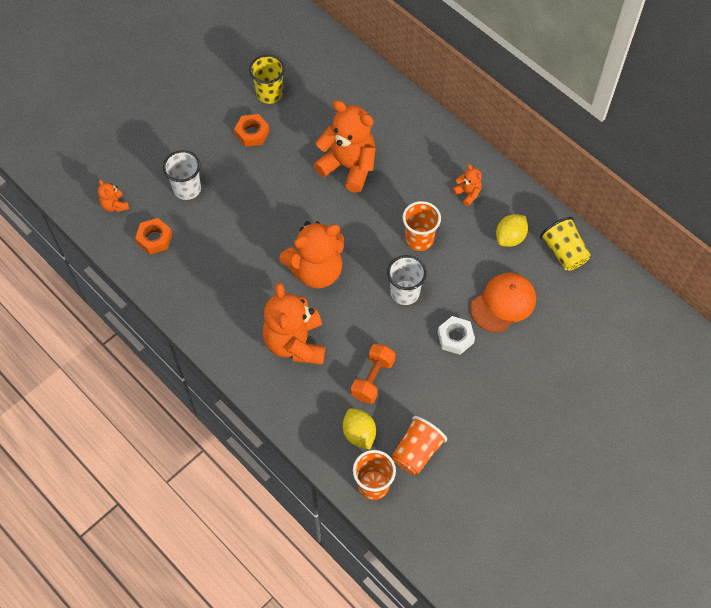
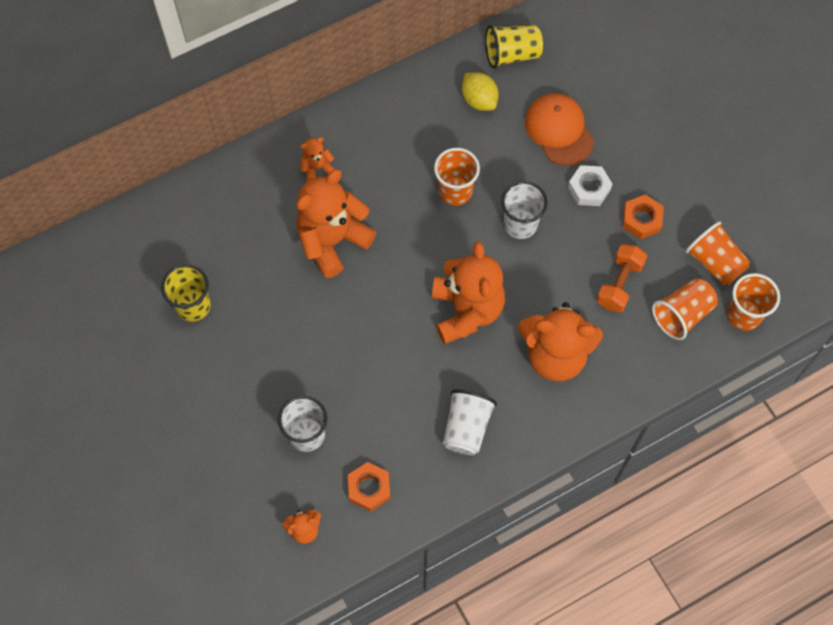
camera: 75 degrees left, 5 degrees up
orange nut [234,114,270,147] -> orange nut moved to [622,194,664,239]
yellow lemon [343,408,376,449] -> orange cup [652,278,718,340]
orange dumbbell [351,344,395,404] -> orange dumbbell turned 75 degrees clockwise [597,244,647,312]
orange teddy bear [452,164,482,206] -> orange teddy bear moved to [300,137,335,182]
none -> white cup [443,389,497,455]

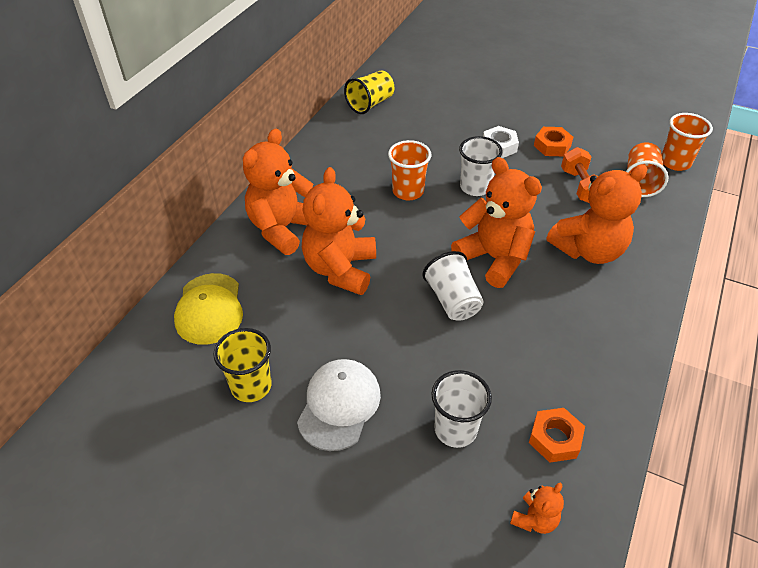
camera: 35 degrees left, 20 degrees down
orange teddy bear [300,137,335,182] -> orange teddy bear [243,129,313,255], size x2.21
white cup [443,389,497,455] -> white cup moved to [422,251,483,321]
yellow lemon [462,72,499,111] -> none
orange cap [525,93,594,166] -> none
orange cup [685,221,750,286] -> none
none -> yellow cap [174,273,243,345]
none -> white cap [297,359,381,451]

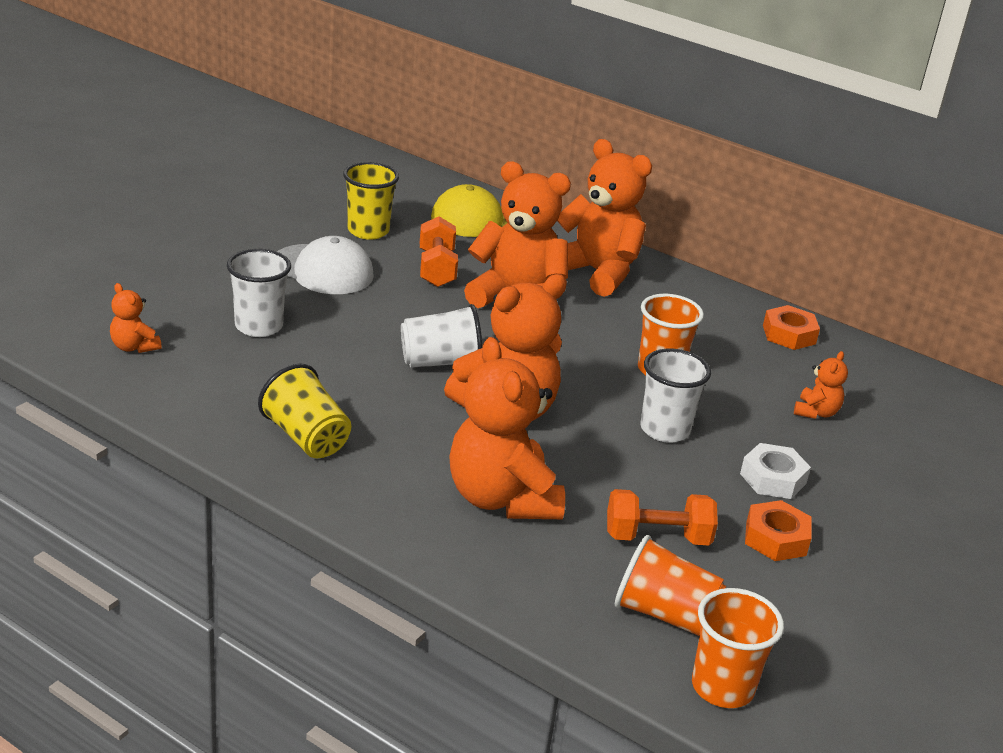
camera: 95 degrees right, 15 degrees down
yellow cup [344,70,394,114] -> yellow cup moved to [258,363,351,458]
orange nut [529,408,585,463] -> orange nut moved to [763,305,820,350]
none -> orange dumbbell [420,217,458,287]
none -> orange teddy bear [794,351,848,419]

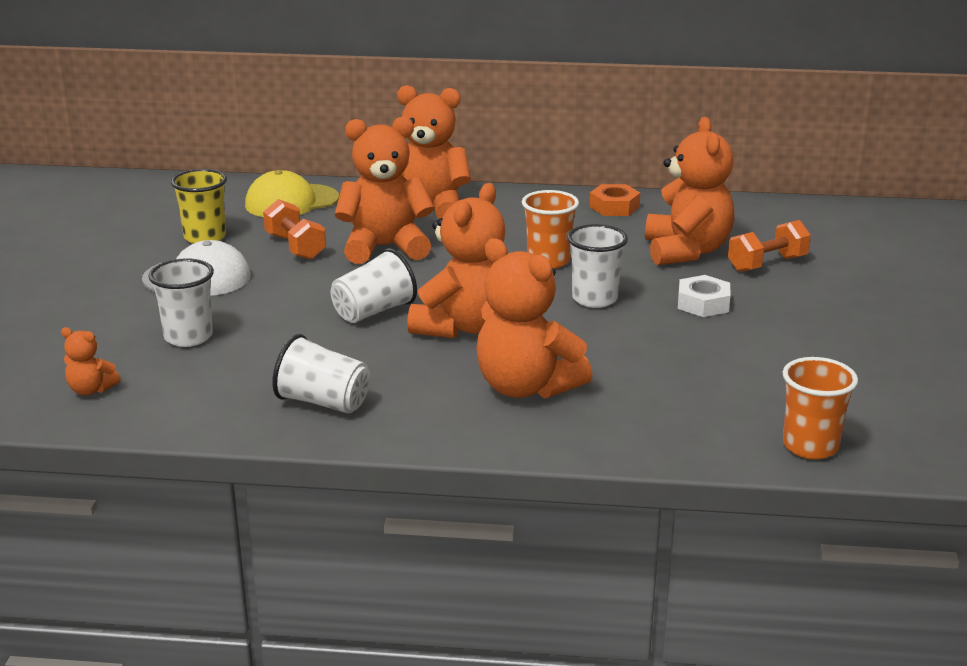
camera: 25 degrees left, 5 degrees down
yellow cup [258,363,351,458] -> white cup [272,334,370,414]
orange dumbbell [607,489,718,546] -> orange dumbbell moved to [728,220,811,272]
orange cup [615,535,726,636] -> none
orange nut [745,500,812,561] -> none
orange teddy bear [794,351,848,419] -> orange teddy bear [645,117,734,265], size x2.21

